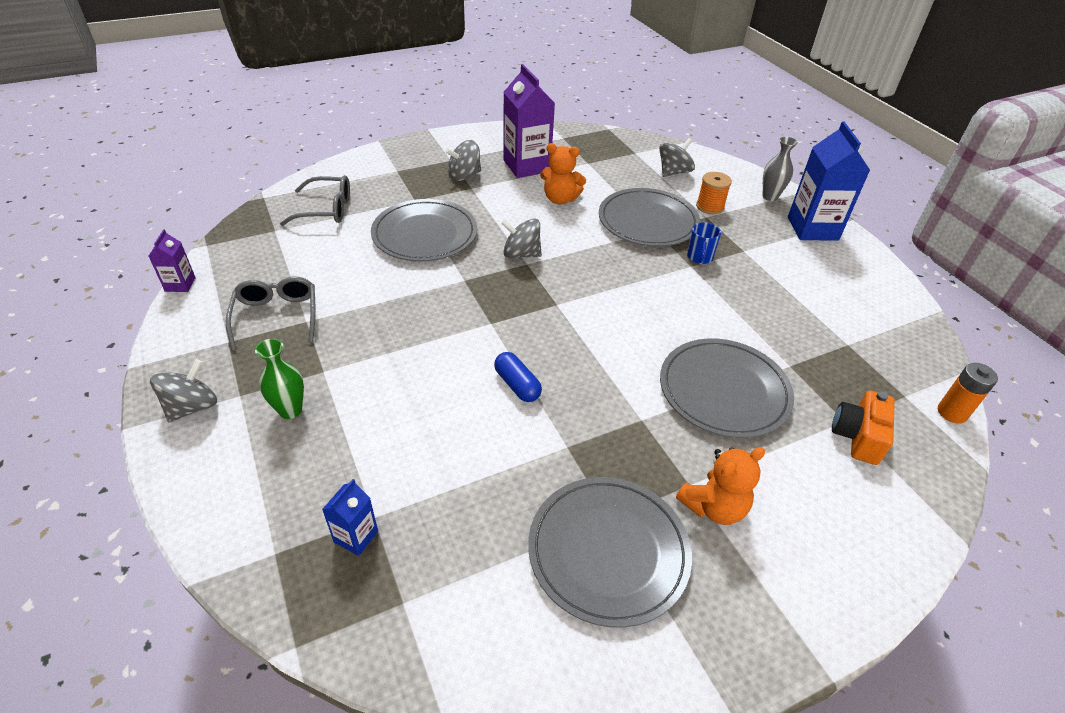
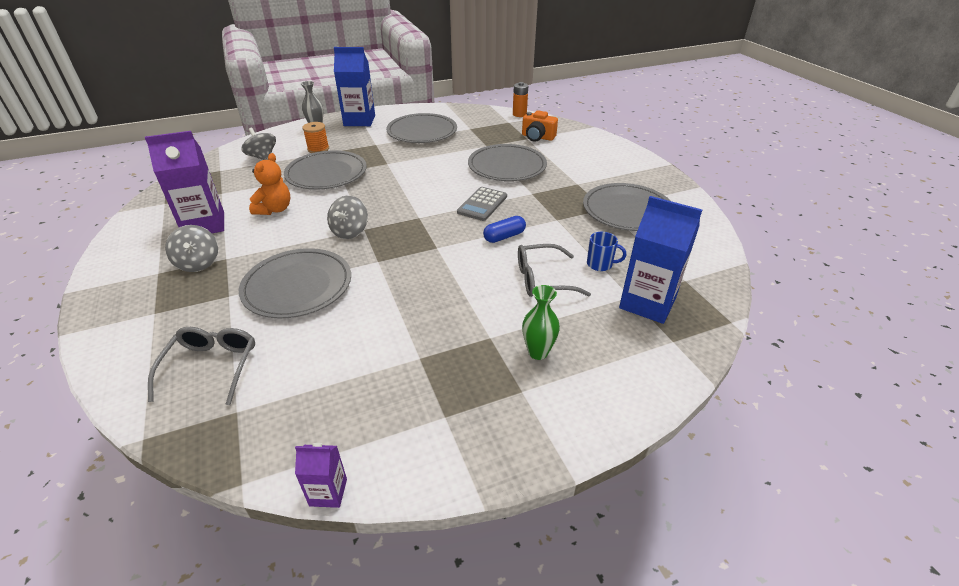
camera: 85 degrees left, 5 degrees down
grey spinning top [150,359,217,422] -> none
grey glasses [226,277,316,351] -> grey glasses moved to [518,244,591,297]
blue carton [322,479,378,556] -> blue carton [619,196,702,324], size x2.05
orange teddy bear [676,447,765,525] -> none
blue mug [687,222,721,264] -> blue mug moved to [587,232,626,271]
none -> grey plate [386,113,457,143]
none -> grey calculator [457,187,507,221]

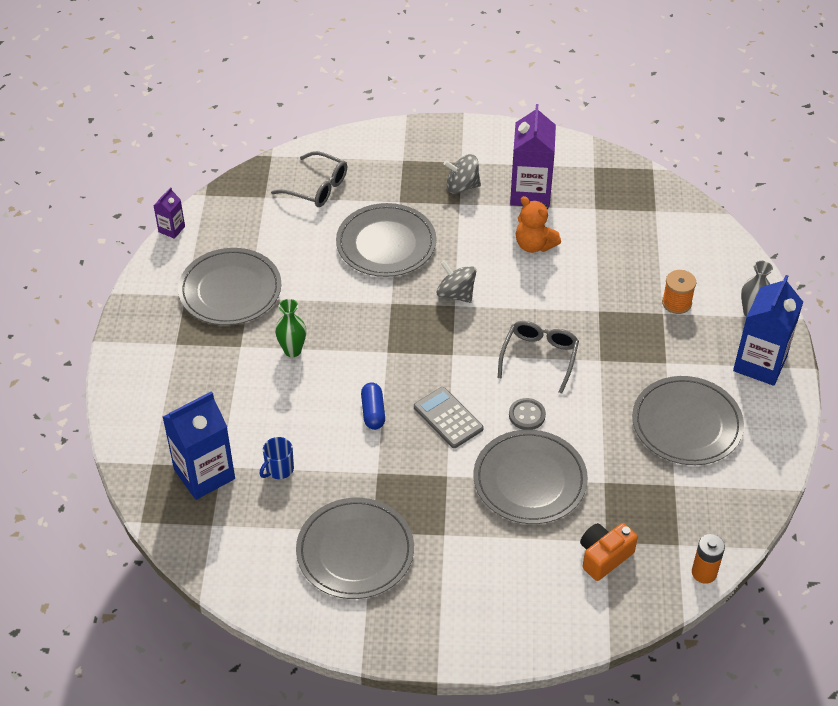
camera: 115 degrees right, 10 degrees up
grey spinning top [242,128,276,160] -> none
grey plate [284,150,367,190] -> grey plate moved to [178,248,281,325]
grey glasses [518,244,591,297] -> grey glasses moved to [498,321,579,394]
green vase [522,285,560,360] -> green vase moved to [275,299,306,357]
none -> grey button [509,398,546,430]

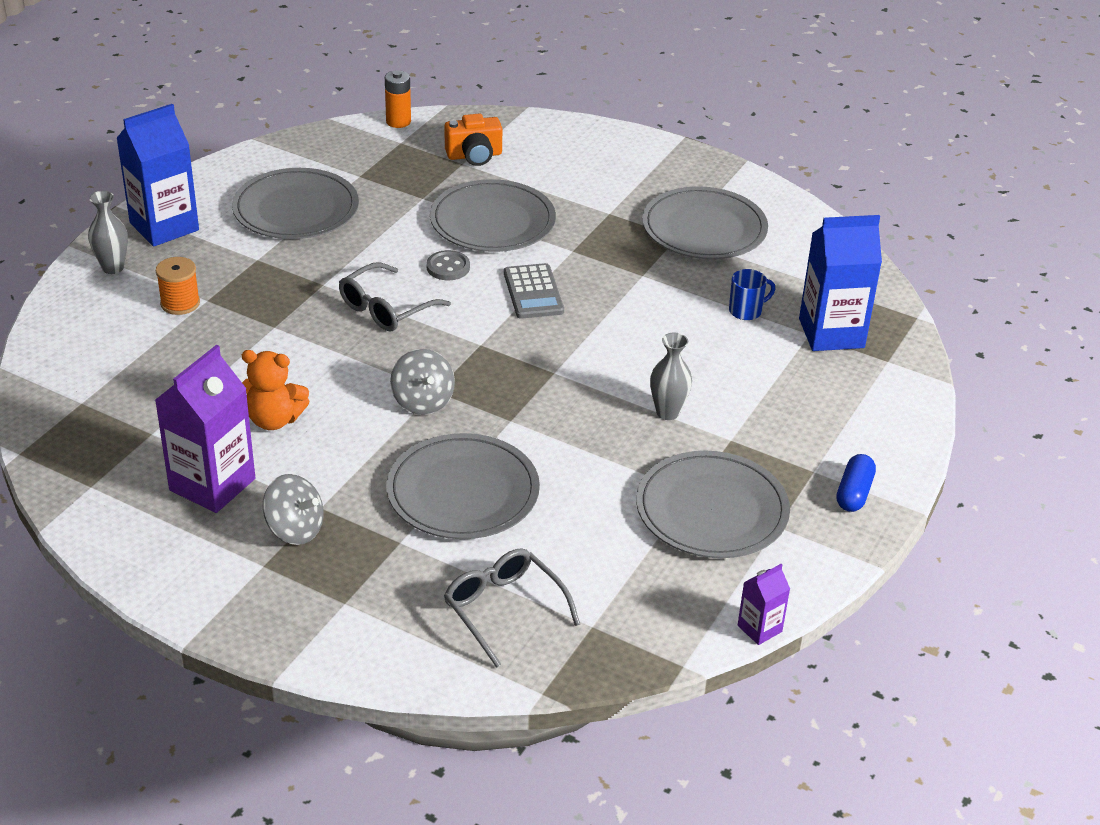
camera: 155 degrees left, 10 degrees down
green vase [275,299,306,357] -> grey vase [650,333,692,420]
blue capsule [361,382,385,430] -> blue capsule moved to [836,454,876,512]
orange teddy bear [516,196,561,253] -> orange teddy bear turned 120 degrees clockwise [242,350,310,430]

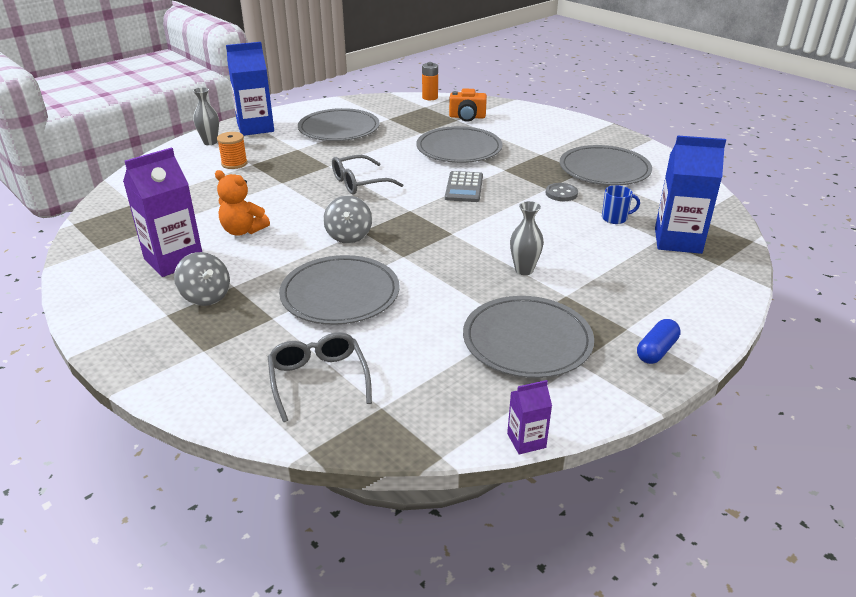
camera: 20 degrees right, 5 degrees down
grey button [427,250,470,280] -> grey button moved to [546,183,578,201]

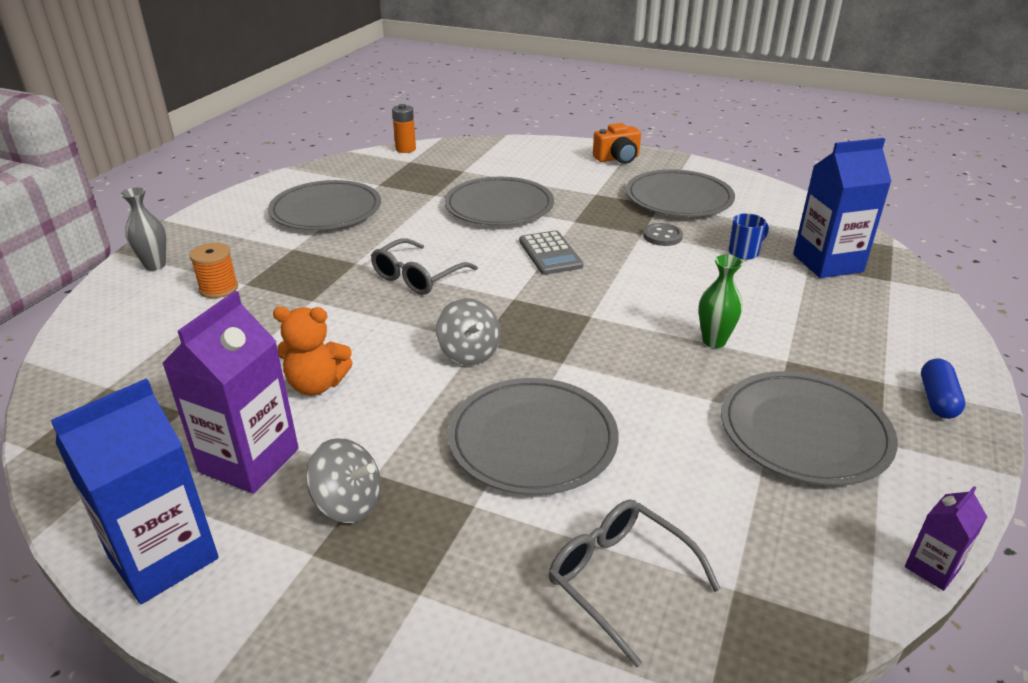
camera: 25 degrees left, 0 degrees up
blue carton [226,42,274,136] -> blue carton moved to [51,378,219,604]
orange camera [449,88,487,122] -> orange camera moved to [593,123,641,164]
grey vase [510,201,544,275] -> green vase [699,255,743,348]

